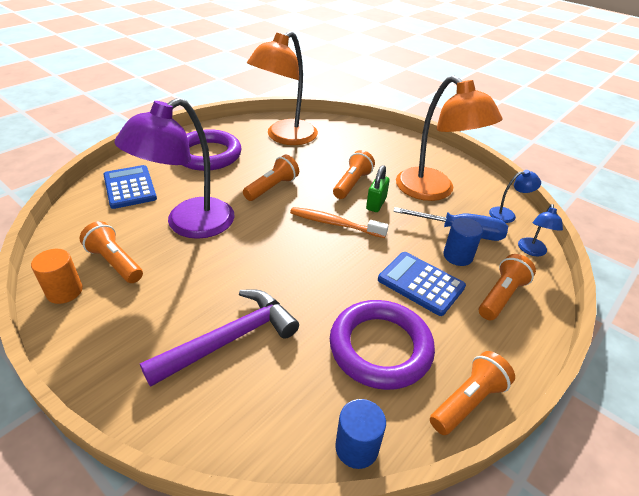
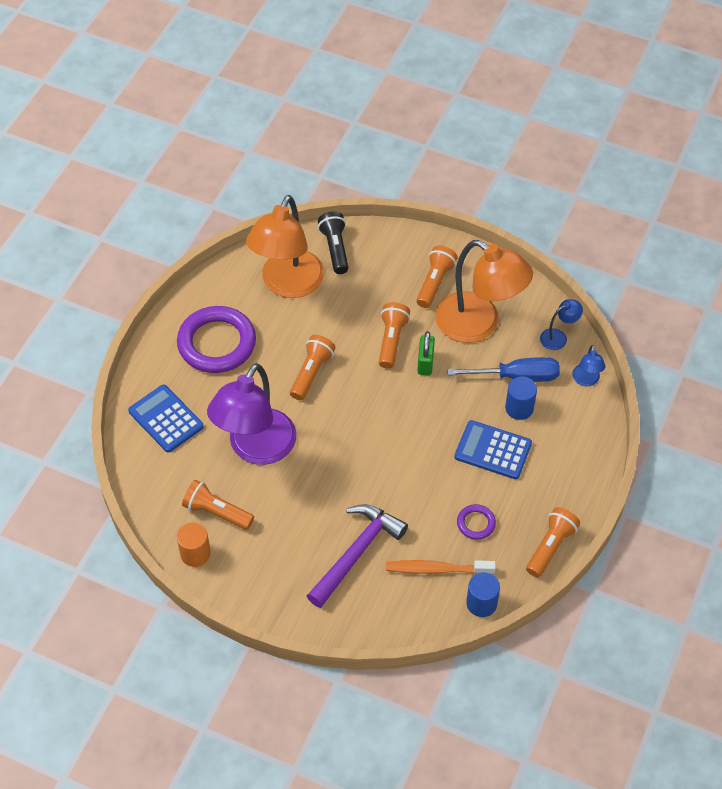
camera: 15 degrees left, 15 degrees up
orange toothbrush [290,207,389,238] -> orange toothbrush moved to [386,560,496,575]
purple ring [330,300,435,390] -> purple ring [457,504,496,540], size x0.46
orange flashlight [479,254,536,320] -> orange flashlight moved to [416,246,458,308]
none -> black flashlight [318,211,349,274]

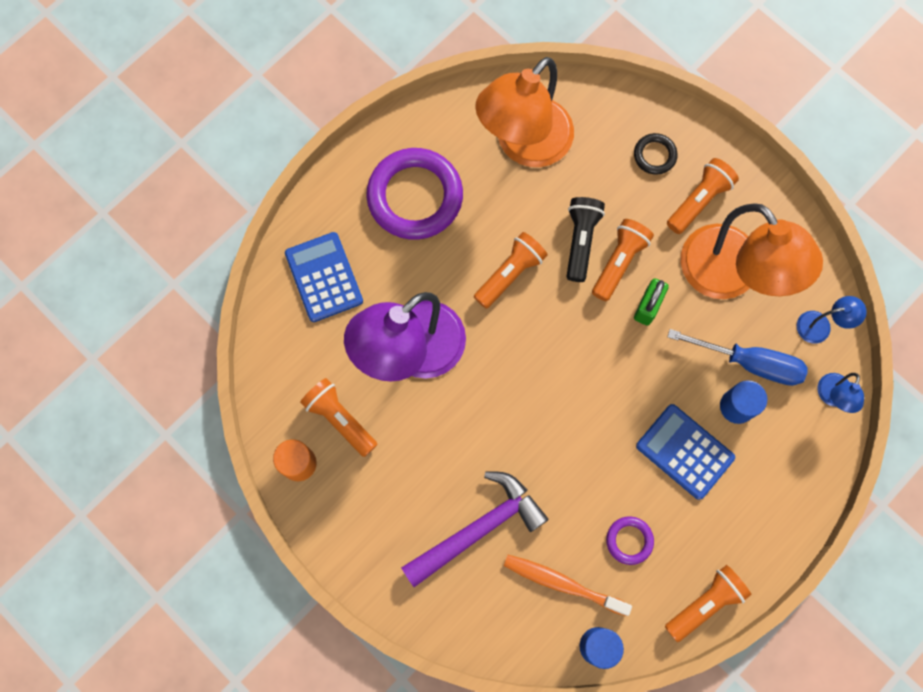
camera: 20 degrees right, 20 degrees up
black flashlight [318,211,349,274] -> black flashlight moved to [567,197,605,282]
none -> black ring [634,133,678,175]

